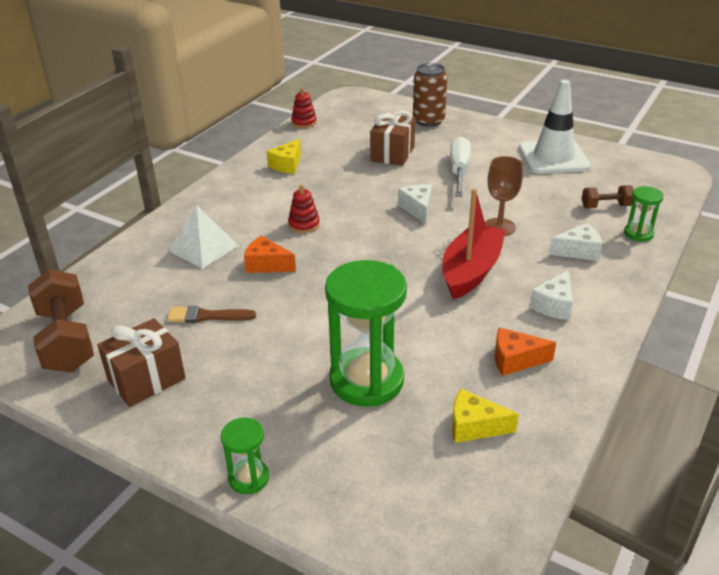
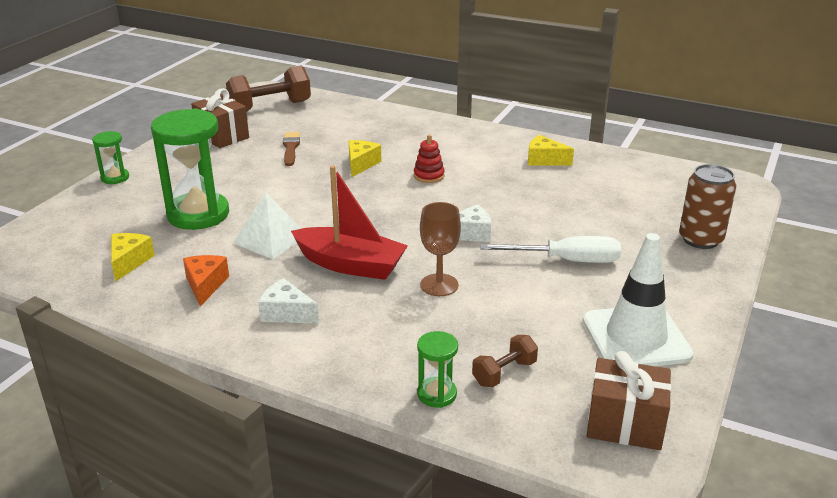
camera: 85 degrees right, 5 degrees down
white pyramid [169,206,239,269] -> white pyramid moved to [233,192,302,259]
orange cheese [244,235,296,273] -> yellow cheese [349,140,381,177]
red stacking toy [291,87,317,128] -> none
brown gift [370,111,415,166] -> brown gift moved to [587,351,671,450]
white cheese [548,223,602,261] -> none
brown dumbbell [582,185,634,208] -> brown dumbbell turned 60 degrees clockwise [472,335,538,387]

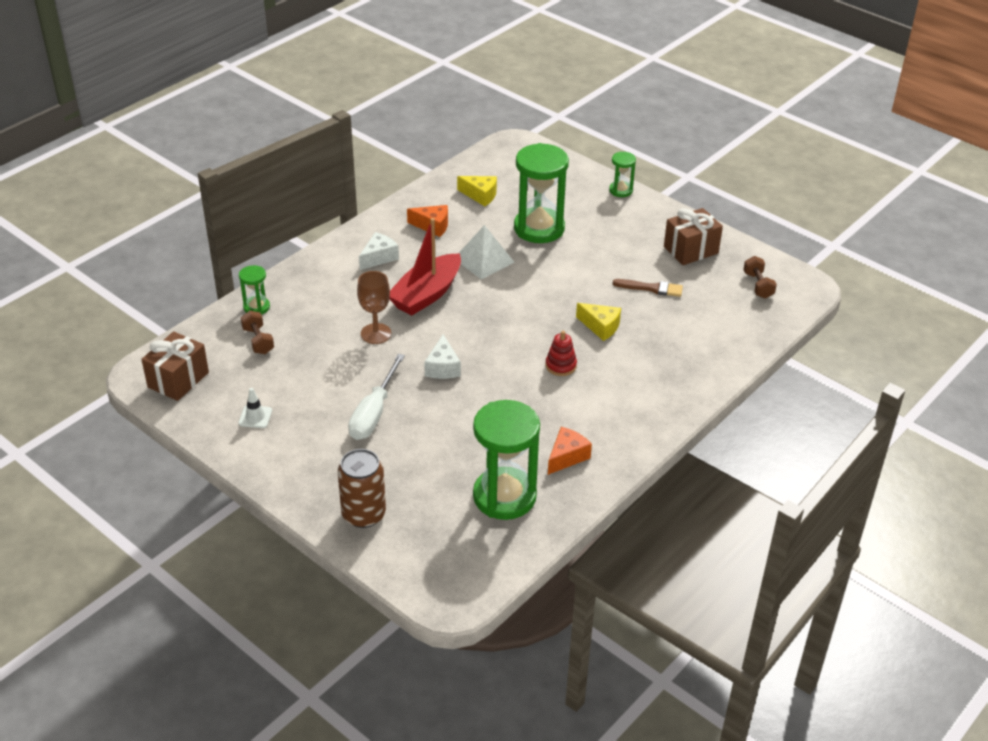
camera: 105 degrees right, 10 degrees up
brown dumbbell [226,65,311,112] -> brown dumbbell [743,256,777,299], size x0.53
yellow cheese [528,135,574,166] -> orange cheese [548,427,592,475]
white traffic cone [583,233,694,366] -> white traffic cone [239,388,272,428], size x0.41
none -> green hourglass [473,400,540,520]

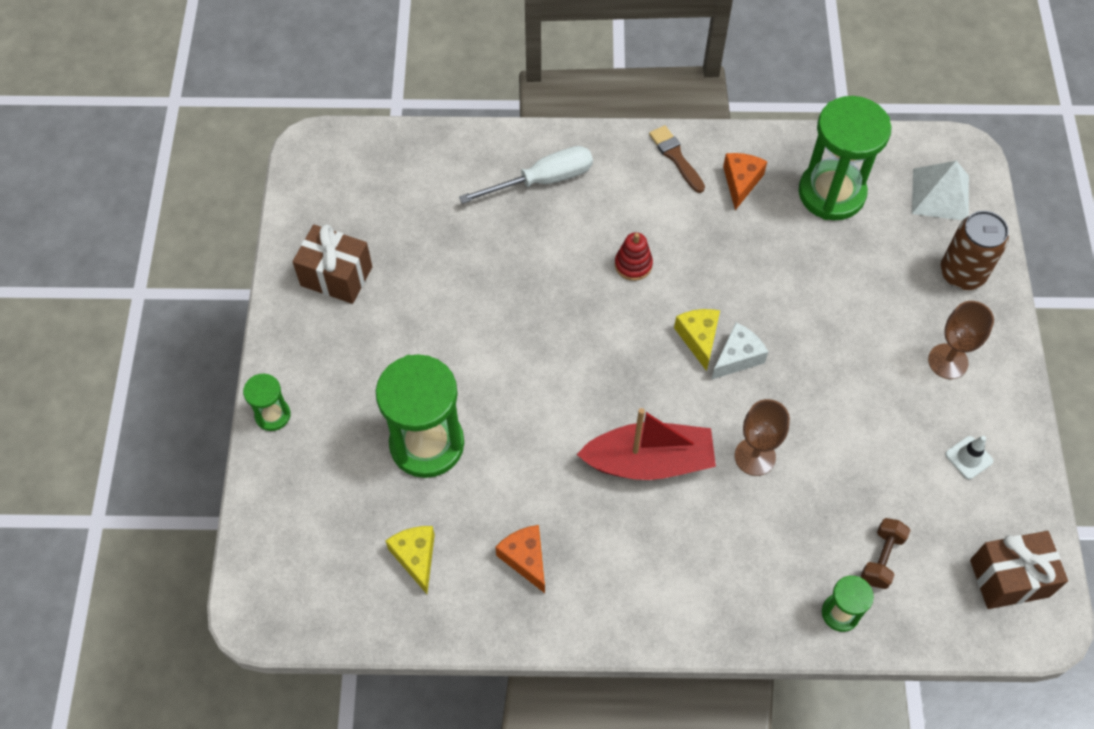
camera: 130 degrees left, 20 degrees up
white screwdriver [348,354,405,440] -> white screwdriver moved to [459,146,593,204]
white cheese [359,232,399,270] -> none
white pyramid [459,225,514,280] -> white pyramid moved to [912,161,969,221]
orange cheese [548,427,592,475] -> orange cheese turned 105 degrees clockwise [723,153,767,210]
yellow cheese [576,303,621,341] -> yellow cheese moved to [674,309,720,371]
brown brush [613,279,683,297] -> brown brush moved to [649,125,705,193]
brown dumbbell [743,256,777,299] -> none
none -> brown goblet [928,301,994,379]

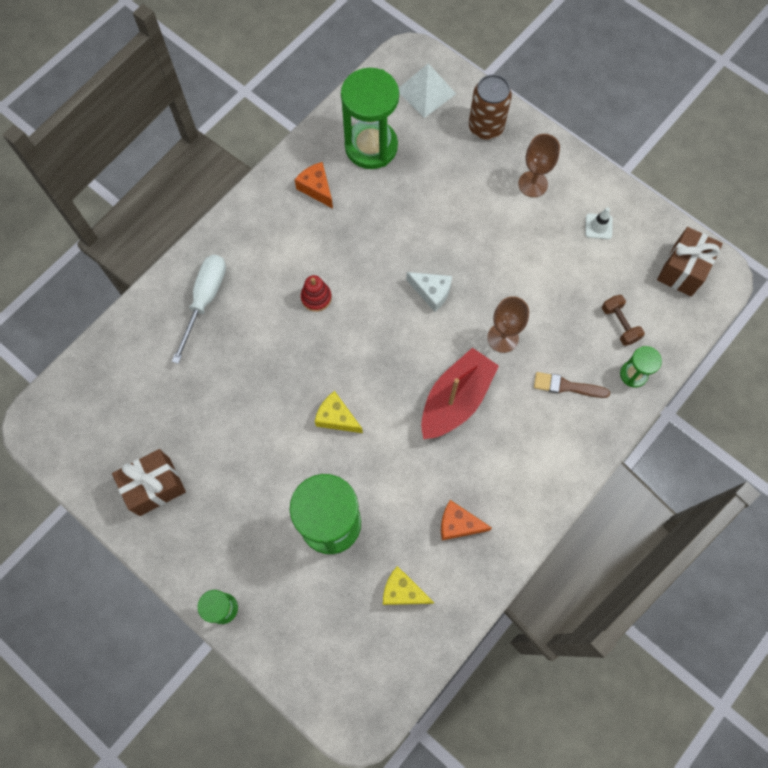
camera: 50 degrees left, 10 degrees up
brown brush [649,125,705,193] -> brown brush moved to [534,372,610,398]
yellow cheese [674,309,720,371] -> yellow cheese moved to [315,391,363,433]
white cheese [711,322,768,380] -> white cheese turned 120 degrees clockwise [406,272,452,312]

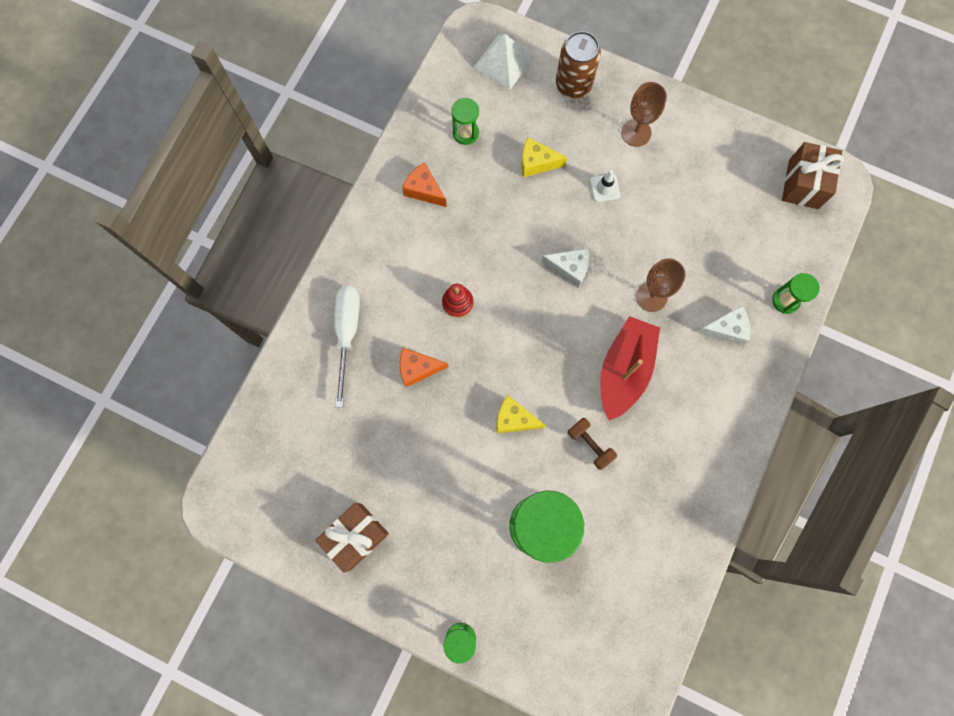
camera: 15 degrees left, 5 degrees up
green hourglass [341,68,399,169] -> green hourglass [451,98,479,145], size x0.48
yellow cheese [383,566,434,605] -> yellow cheese moved to [521,137,567,177]
orange cheese [441,500,492,540] -> orange cheese moved to [400,348,448,387]
brown brush [534,372,610,398] -> white cheese [697,306,750,345]
white traffic cone [585,207,613,239] -> white traffic cone moved to [590,170,621,202]
brown dumbbell [602,295,645,346] -> brown dumbbell moved to [568,418,617,470]

